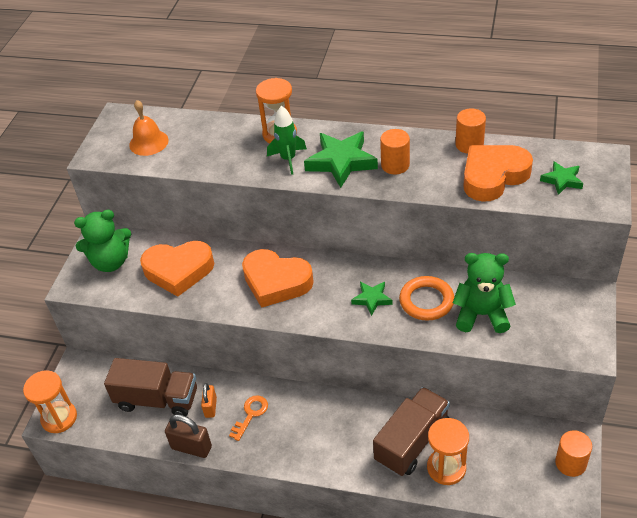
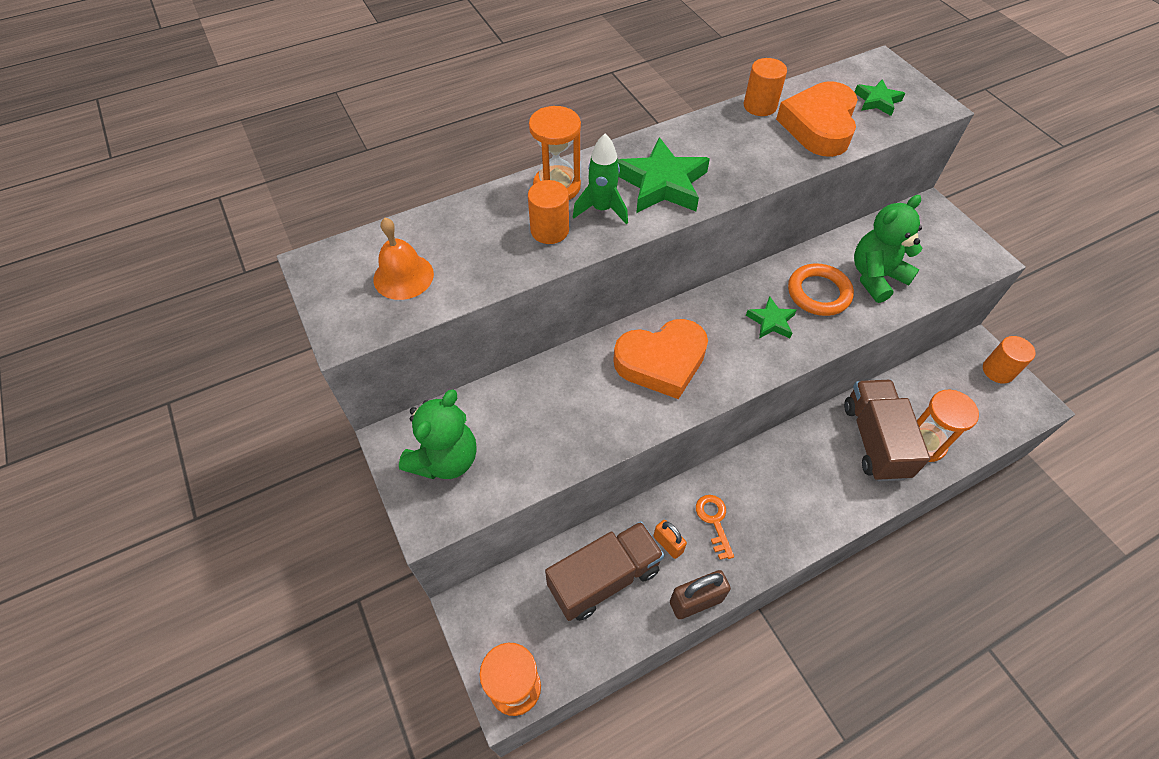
camera: 45 degrees left, 10 degrees up
orange heart [140,241,214,297] -> none
orange cylinder [380,129,410,174] -> orange cylinder moved to [528,180,569,244]

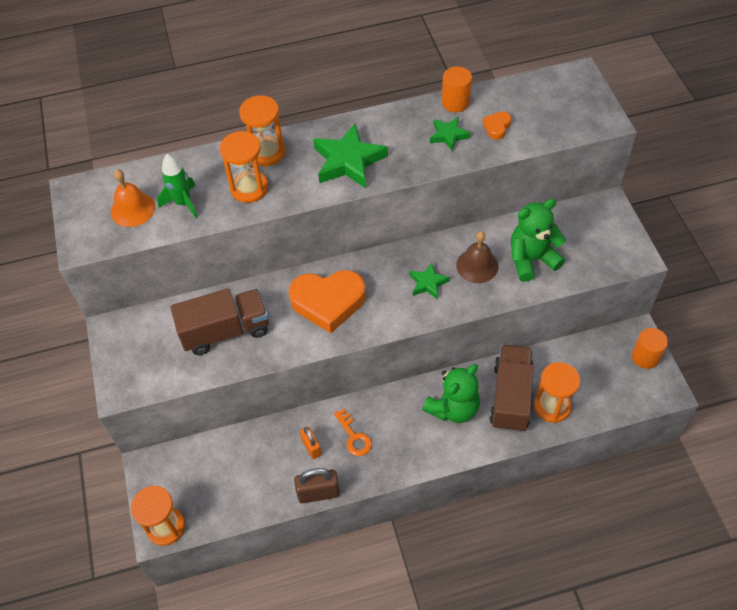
camera: 15 degrees right, 0 degrees up
green teddy bear [399,390,477,479] -> green teddy bear moved to [422,364,480,423]
orange cylinder [528,180,569,244] -> orange hourglass [220,131,268,203]
brown truck [545,521,664,621] -> brown truck moved to [170,288,269,355]
green rocket [573,134,628,225] -> green rocket moved to [157,154,198,219]
orange key [696,495,734,560] -> orange key turned 150 degrees clockwise [334,409,372,456]
orange heart [776,81,858,157] -> orange heart [483,111,511,140], size x0.43
orange ring [788,263,854,316] -> brown bell [456,231,498,283]
green star [855,79,905,116] -> green star moved to [430,116,471,152]

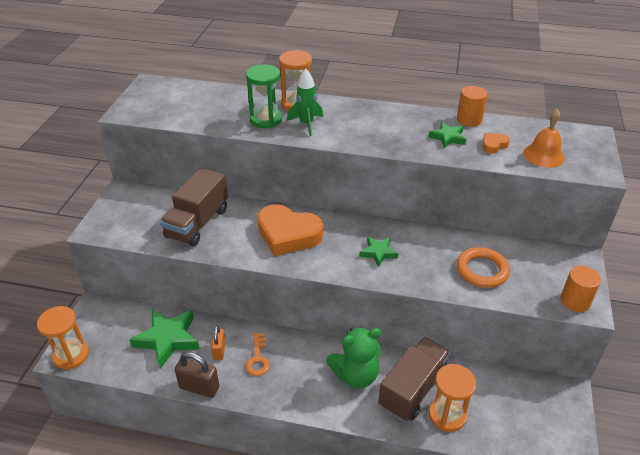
camera: 25 degrees right, 15 degrees down
orange bell [111,170,155,227] -> orange bell moved to [523,109,565,168]
green rocket [157,154,198,219] -> green rocket moved to [287,69,323,136]
brown truck [170,288,269,355] -> brown truck turned 105 degrees clockwise [160,167,228,247]
orange hourglass [220,131,268,203] -> green hourglass [246,64,282,128]
green star [313,123,388,188] -> green star moved to [129,309,200,369]
brown bell [456,231,498,283] -> none
green teddy bear [511,199,566,282] -> orange ring [457,247,510,288]
orange cylinder [632,328,668,369] -> orange cylinder moved to [561,266,601,312]

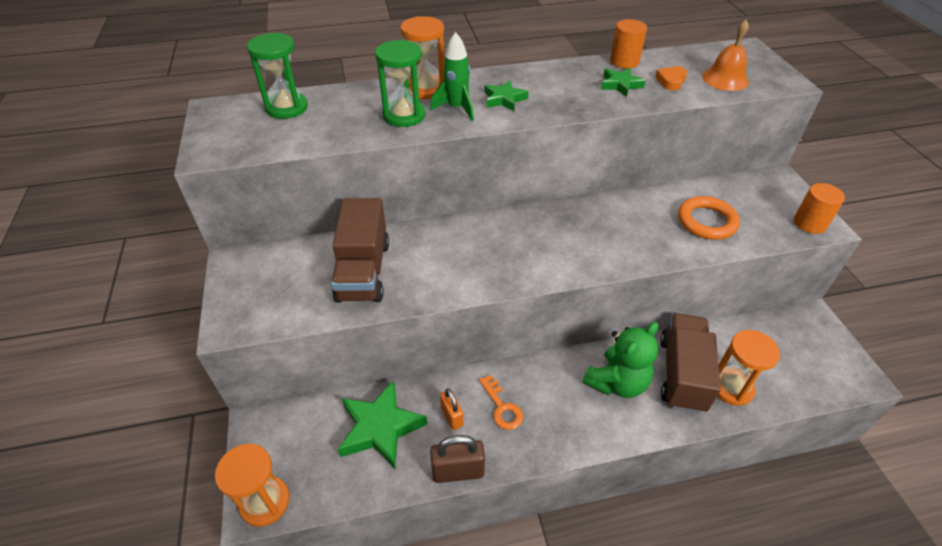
camera: 25 degrees left, 5 degrees up
orange heart [257,204,323,256] -> none
green star [359,236,398,267] -> green star moved to [485,80,529,111]
none -> green hourglass [247,33,308,119]

